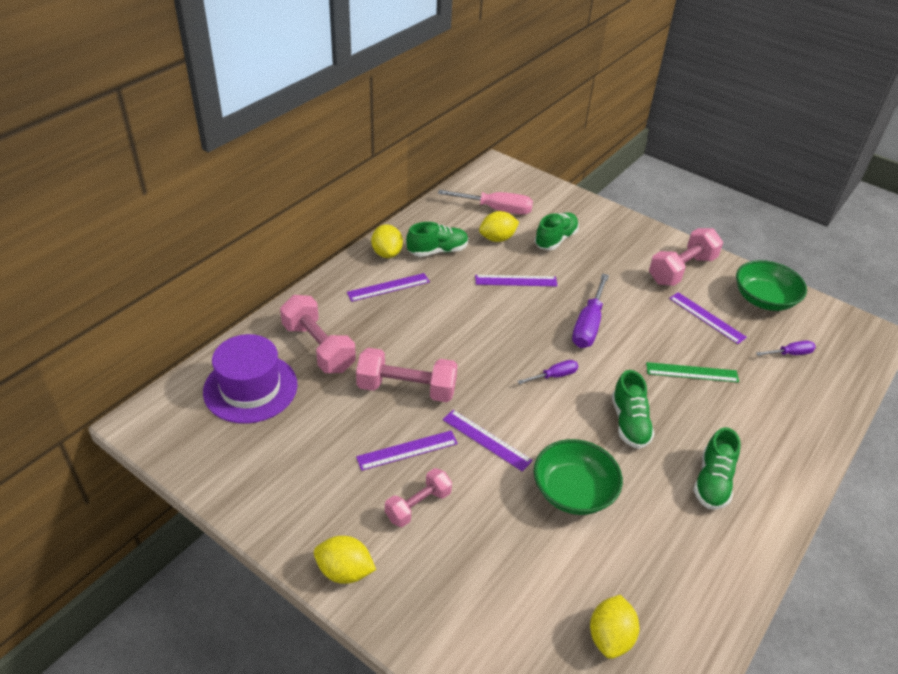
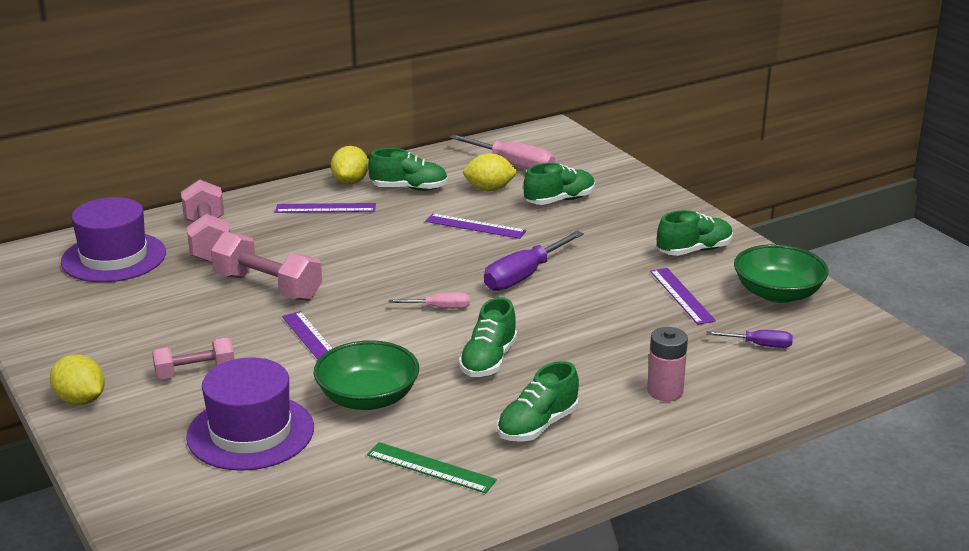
camera: 25 degrees right, 15 degrees down
purple ruler [356,431,458,471] -> none
purple screwdriver [518,360,578,384] -> pink screwdriver [389,292,470,309]
yellow lemon [590,595,639,659] -> none
green ruler [646,362,739,383] -> green ruler moved to [367,442,497,493]
pink dumbbell [649,228,723,286] -> green shoe [657,210,733,256]
none -> purple hat [186,357,314,471]
none -> pink battery [647,327,688,401]

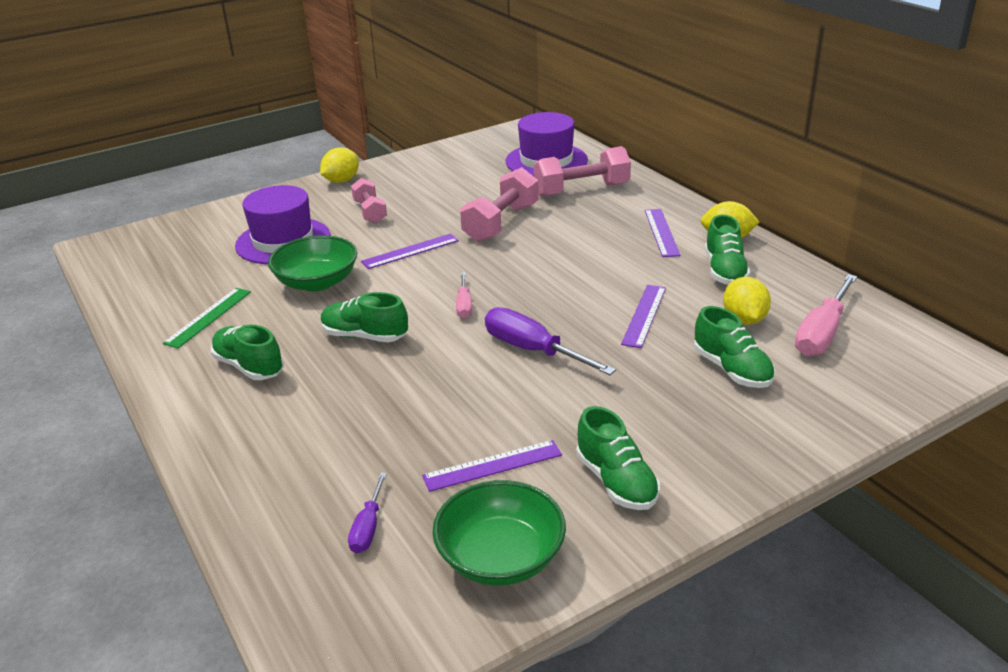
camera: 90 degrees right, 5 degrees up
pink battery [647,327,688,401] -> none

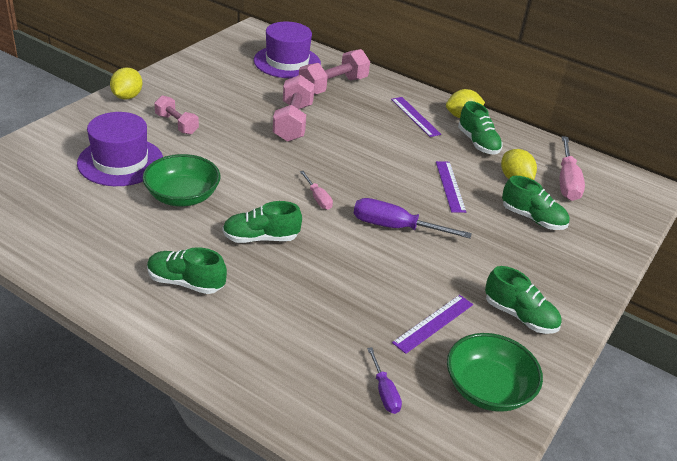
camera: 30 degrees left, 5 degrees up
green ruler [163,288,251,348] -> none
purple ruler [361,233,459,269] -> none

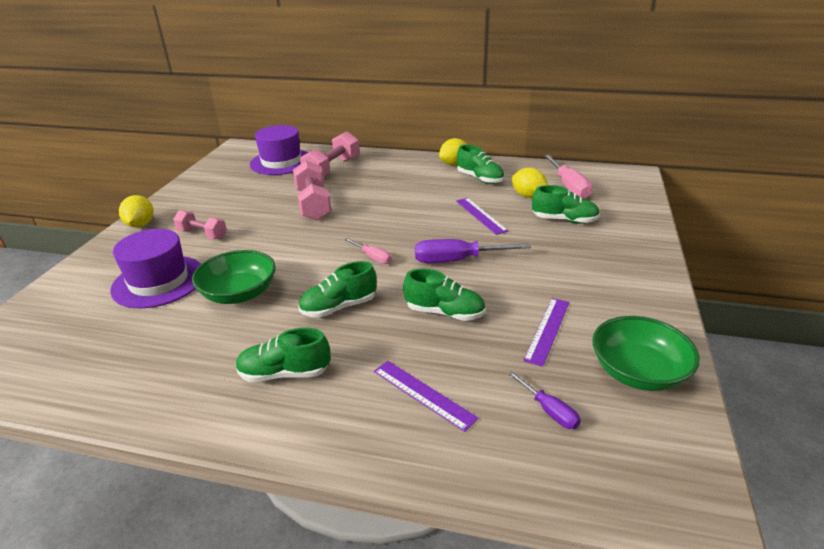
camera: 15 degrees left, 5 degrees down
purple ruler [391,97,441,137] -> purple ruler moved to [374,361,479,432]
green shoe [485,266,562,334] -> green shoe moved to [403,269,486,321]

